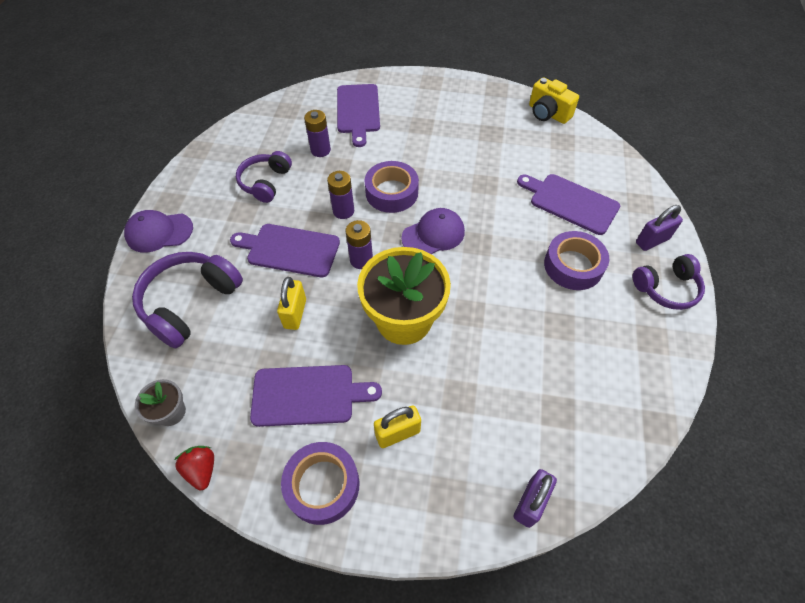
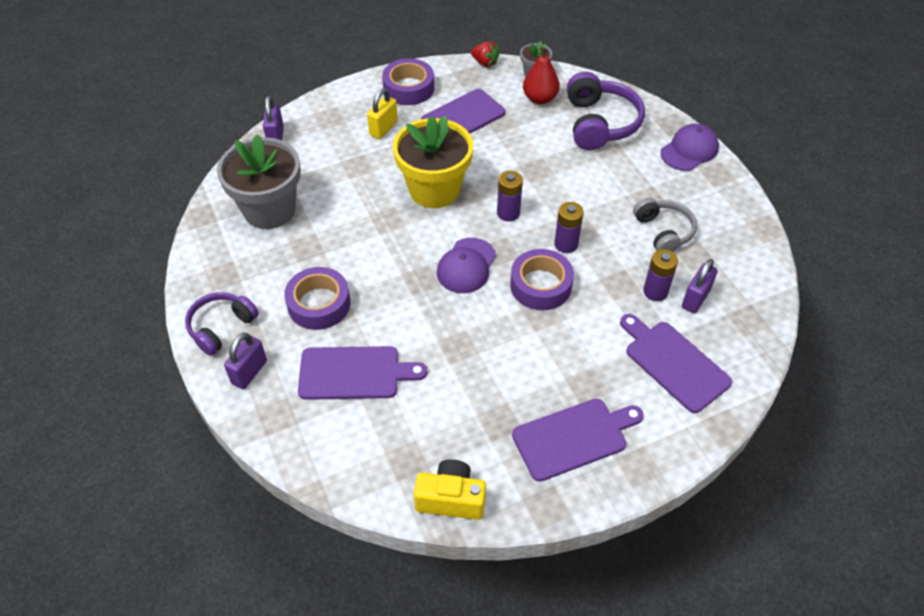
camera: 145 degrees right, 5 degrees down
purple cutting board [230,224,340,277] -> purple cutting board moved to [512,399,644,482]
purple headphones [236,151,292,203] -> grey headphones [633,198,697,252]
yellow padlock [277,277,306,330] -> none
none -> grey flower pot [217,134,301,229]
none -> red pear [523,46,560,104]
none -> purple padlock [682,259,718,314]

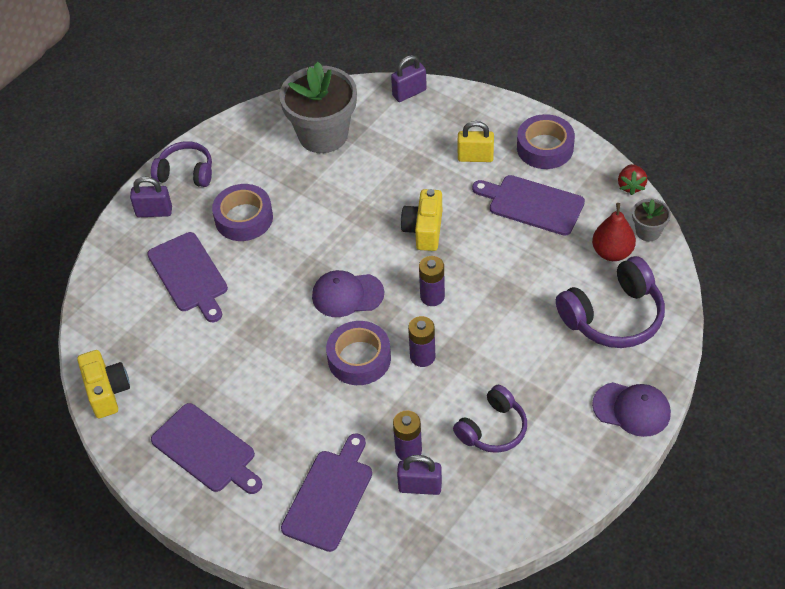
camera: 65 degrees right, 0 degrees up
yellow flower pot [393,115,473,208] -> yellow camera [401,189,442,251]
grey headphones [633,198,697,252] -> purple headphones [453,385,527,453]

